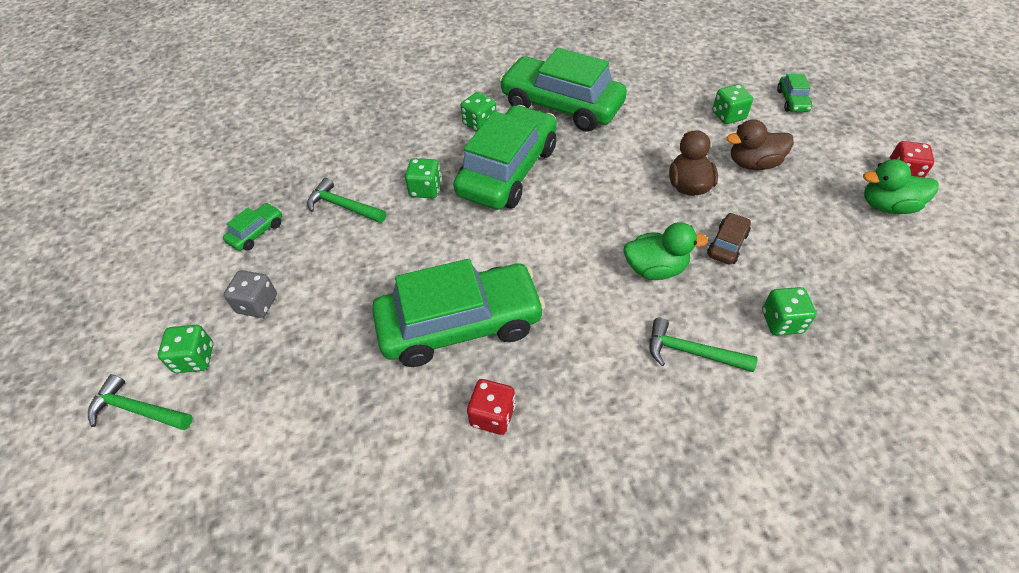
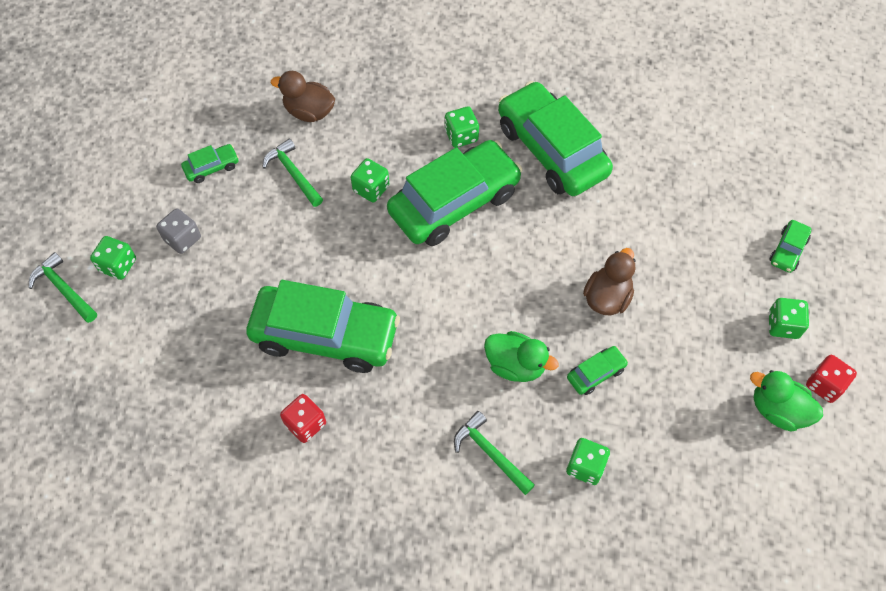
camera: 25 degrees right, 10 degrees up
brown car [707,212,751,265] -> green car [567,346,628,395]
green dice [712,84,753,124] -> green dice moved to [769,298,809,339]
brown duck [726,119,794,170] -> brown duck moved to [271,71,335,122]

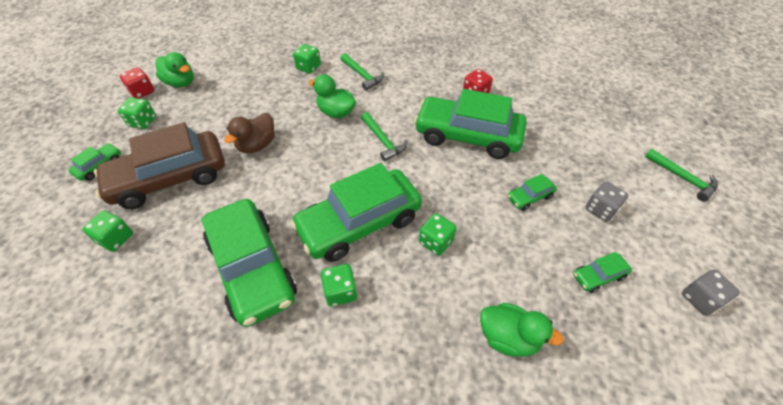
camera: 175 degrees left, 10 degrees down
green dice [90,236,136,280] -> green dice moved to [82,210,133,252]
green hammer [262,139,323,207] -> green hammer moved to [361,112,407,162]
brown duck [271,71,335,122] -> green duck [480,303,564,357]
green car [567,346,628,395] -> green car moved to [507,174,557,211]
none -> brown car [94,122,225,209]
none -> grey dice [682,270,740,316]

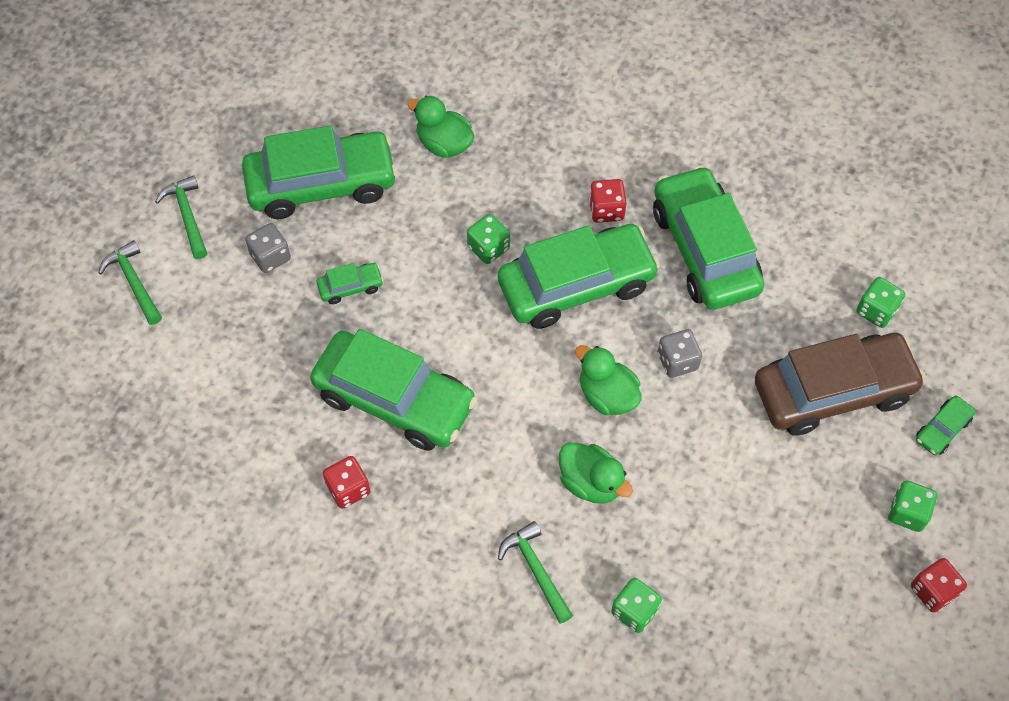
camera: 170 degrees left, 10 degrees up
green duck [156,52,194,87] -> green duck moved to [575,345,642,415]
brown duck [224,113,275,153] -> none
green dice [321,264,357,307] -> red dice [589,179,627,223]
green hammer [361,112,407,162] -> green hammer moved to [155,175,207,259]
green car [573,252,632,293] -> green car [242,125,397,219], size x2.40
grey dice [682,270,740,316] -> grey dice moved to [658,329,702,378]

